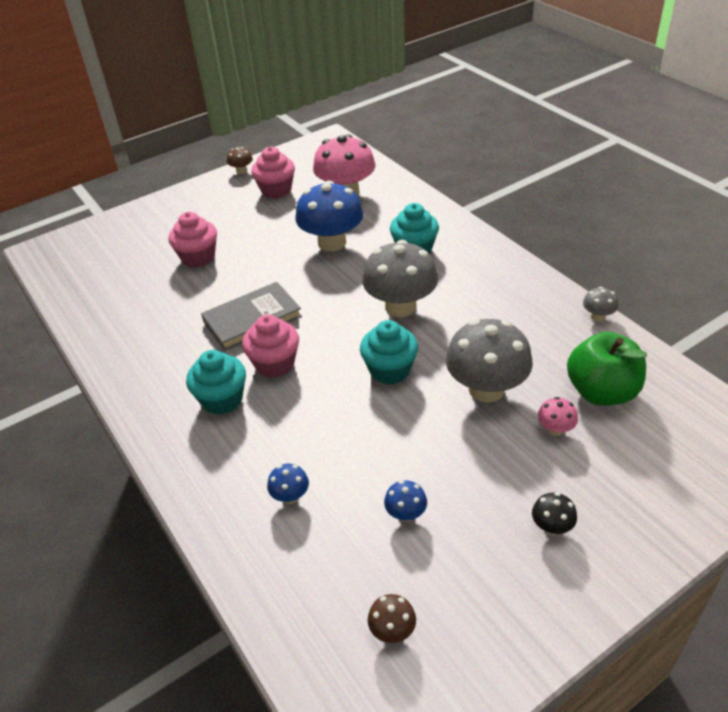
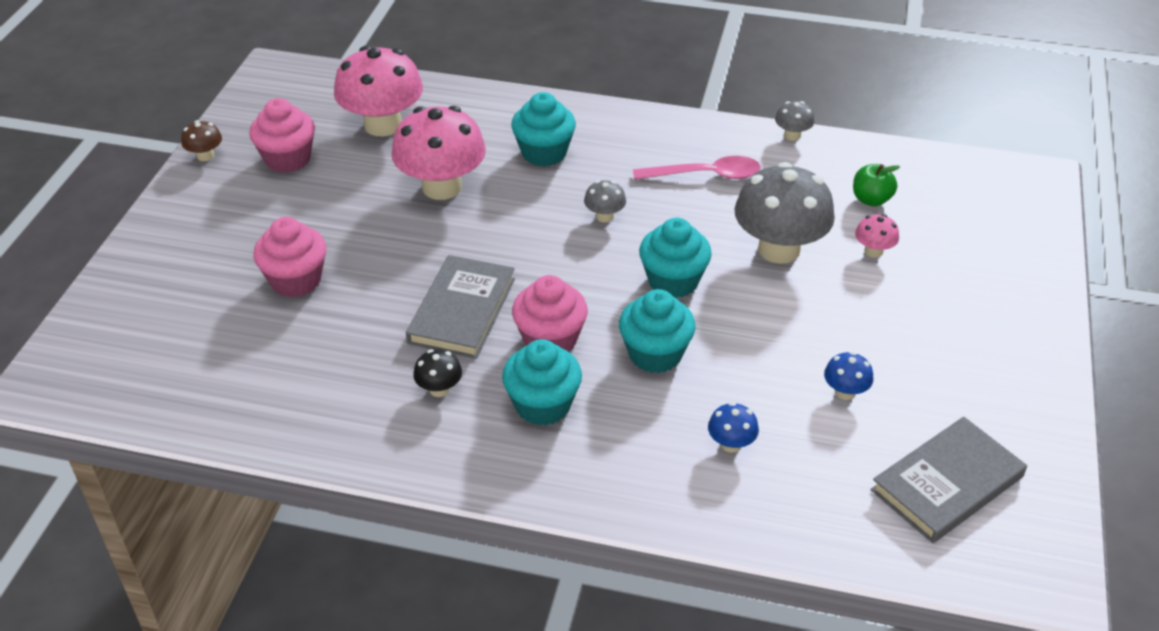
camera: 45 degrees left, 0 degrees up
blue mushroom [295,181,363,252] -> pink mushroom [391,106,486,200]
grey mushroom [362,240,438,317] -> grey mushroom [584,180,626,222], size x0.44
brown mushroom [368,594,416,643] -> grey book [871,417,1027,543]
black mushroom [532,492,577,535] -> black mushroom moved to [413,349,462,397]
green apple [567,332,647,406] -> green apple [853,164,900,206], size x0.53
none -> turquoise cupcake [619,289,695,373]
none -> pink spoon [633,156,761,180]

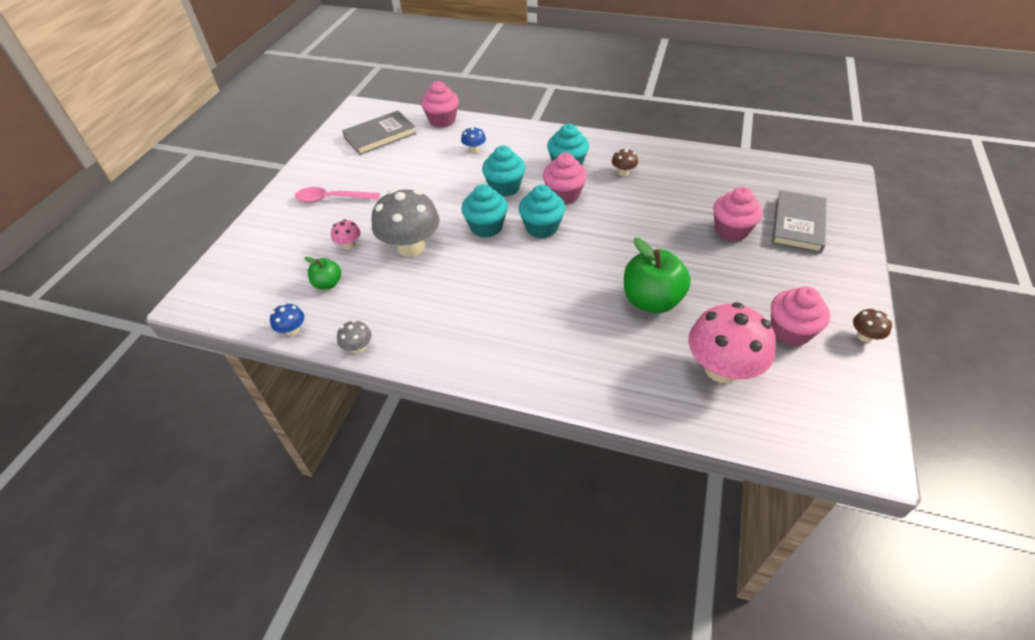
camera: 175 degrees left, 5 degrees up
pink mushroom [391,106,486,200] -> green apple [624,238,691,313]
grey book [406,255,515,359] -> grey book moved to [772,190,827,253]
black mushroom [413,349,462,397] -> brown mushroom [612,148,638,176]
turquoise cupcake [511,92,576,166] -> turquoise cupcake moved to [519,185,565,238]
grey mushroom [584,180,626,222] -> none
pink spoon [633,156,761,180] -> pink spoon moved to [295,187,380,202]
blue mushroom [824,352,874,400] -> blue mushroom moved to [270,303,304,336]
none -> pink cupcake [421,81,459,128]

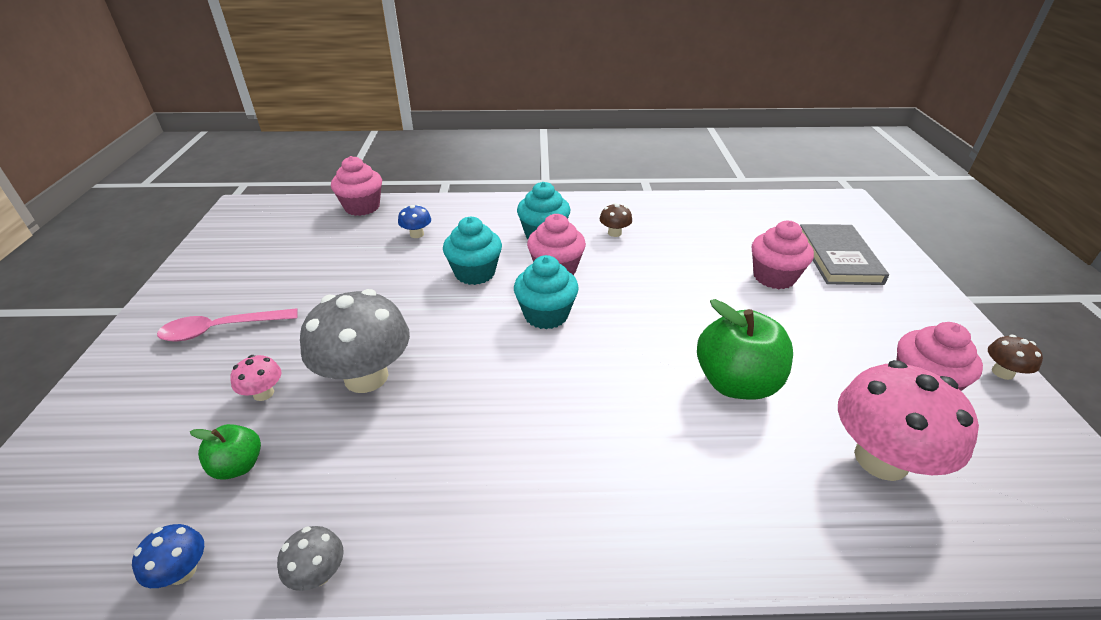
camera: 20 degrees left, 10 degrees down
grey book [342,111,416,155] -> none
turquoise cupcake [461,184,508,238] -> none

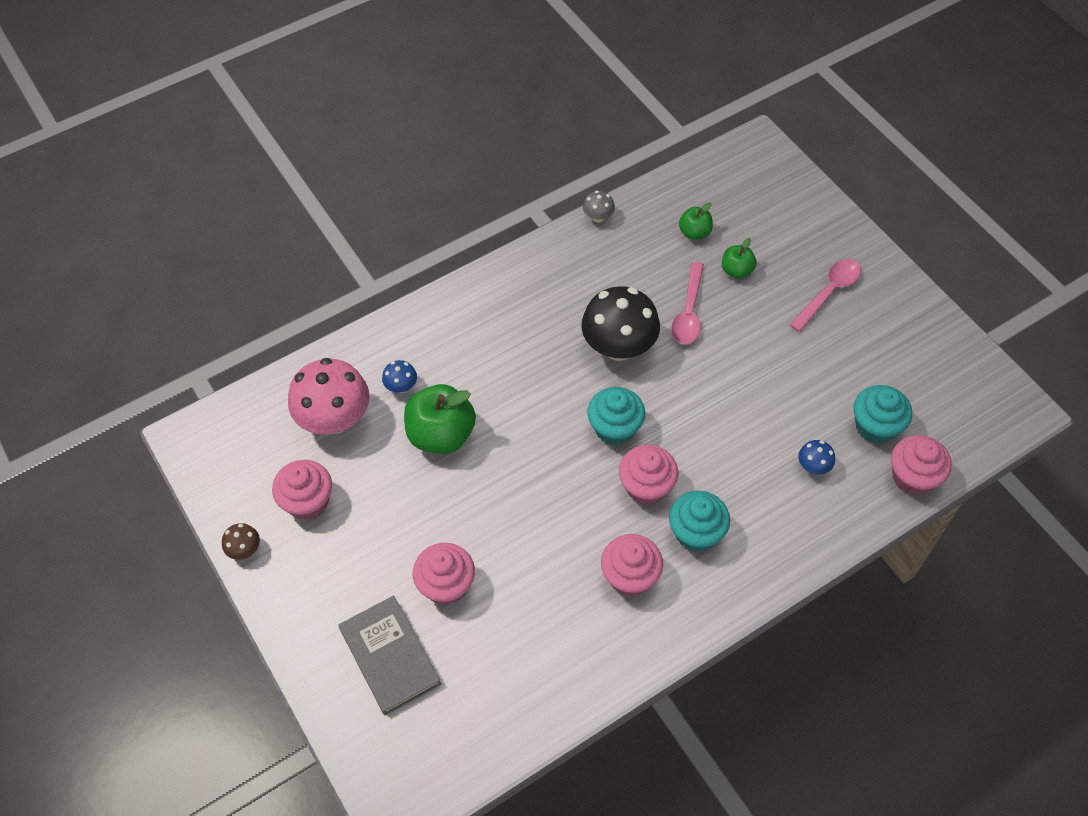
camera: 150 degrees right, 20 degrees up
blue mushroom [132,524,204,588] -> blue mushroom moved to [382,360,417,393]
pink mushroom [230,355,281,401] -> green apple [722,238,757,279]
grey mushroom [300,289,410,393] -> pink spoon [671,262,704,344]
turquoise cupcake [443,217,502,285] -> turquoise cupcake moved to [854,385,912,444]
brown mushroom [600,203,632,237] -> pink cupcake [601,534,663,596]
none -> black mushroom [581,286,660,361]

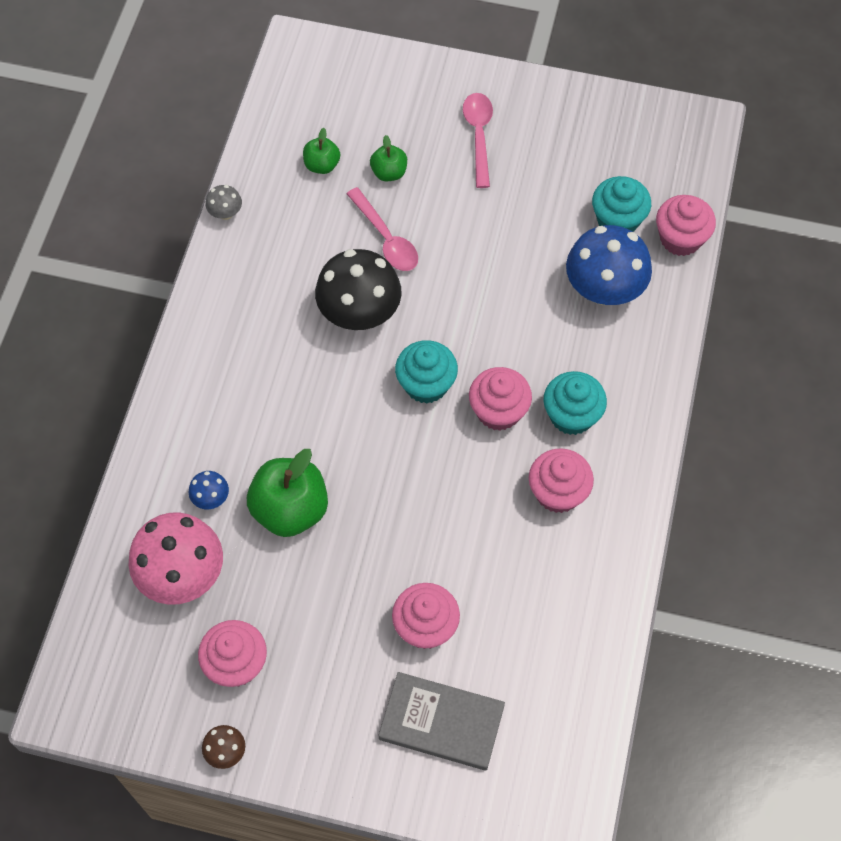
camera: 45 degrees left, 5 degrees up
blue mushroom [798,440,835,474] -> blue mushroom [566,225,652,305], size x2.26

